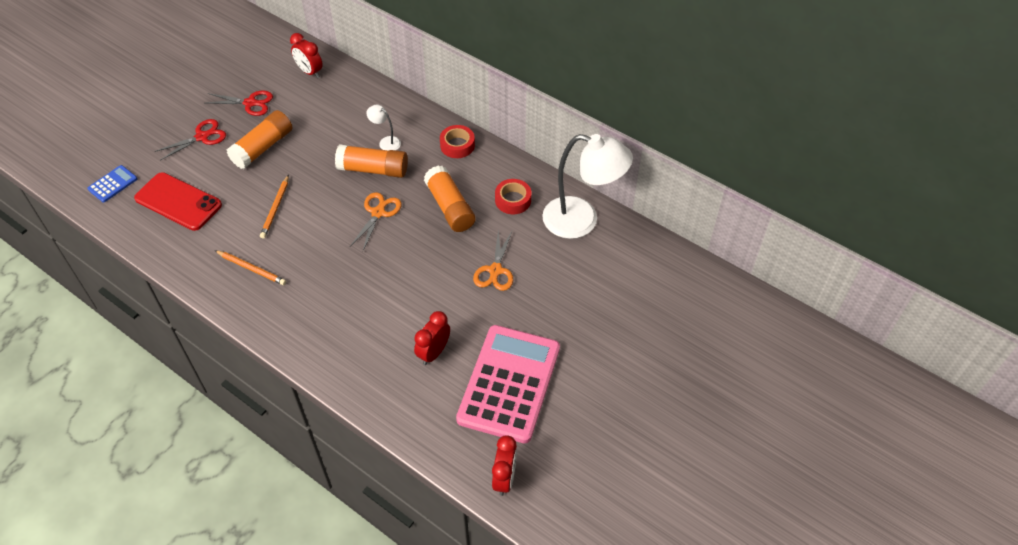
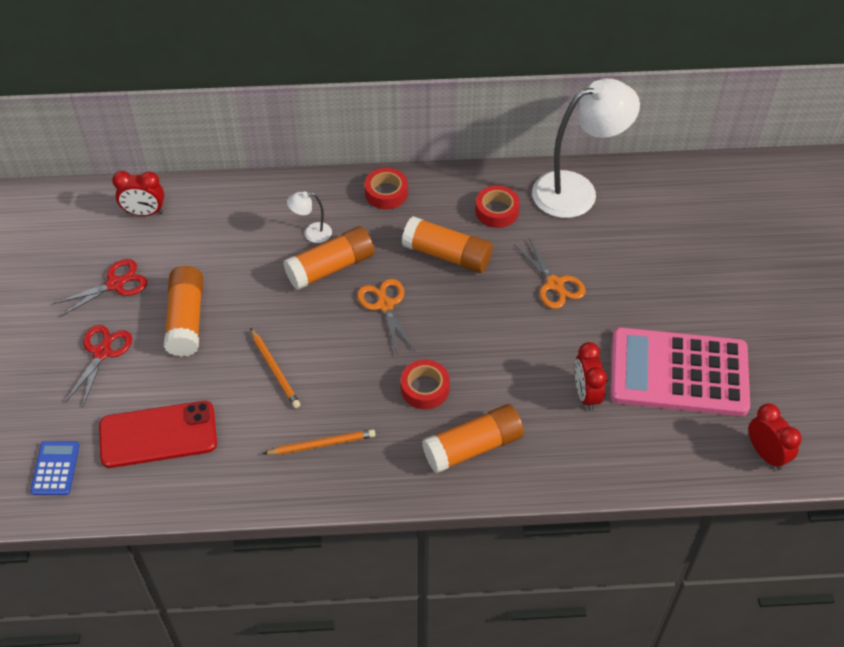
camera: 40 degrees left, 0 degrees up
pink calculator [456,325,560,443] -> pink calculator turned 60 degrees counterclockwise [610,327,750,416]
none -> red tape [401,360,450,409]
none -> orange glue stick [422,404,524,473]

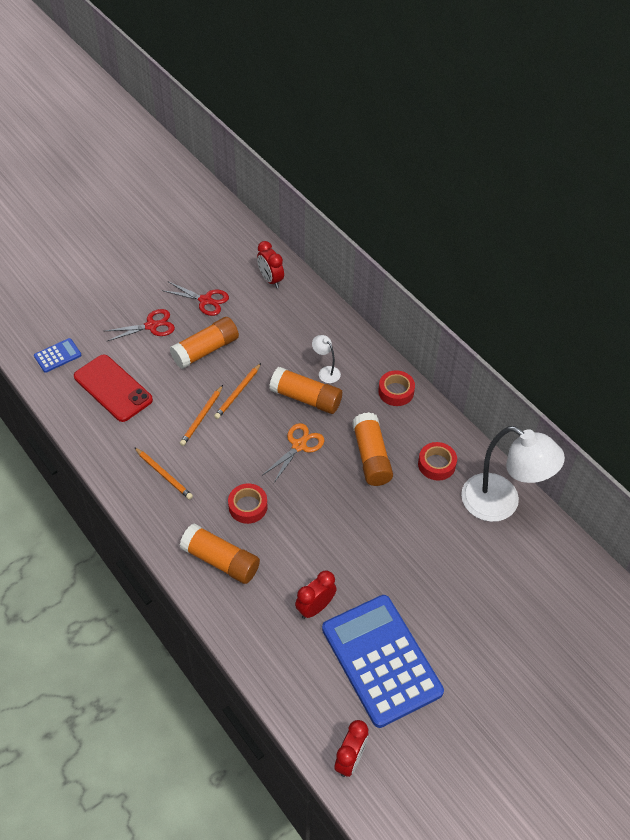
camera: 55 degrees right, 0 degrees up
orange scissors [514,238,586,309] -> none
pink calculator [610,327,750,416] -> blue calculator [322,595,444,728]
none -> orange pencil [214,363,261,419]

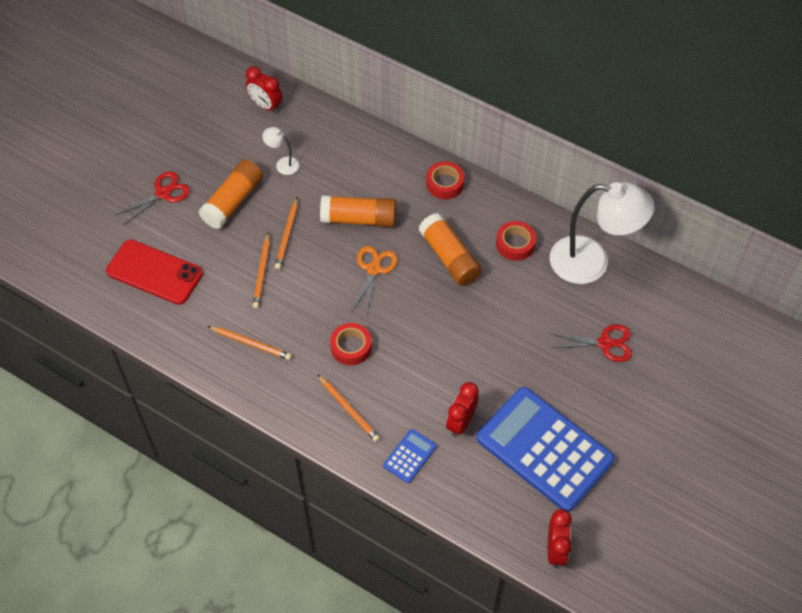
camera: 20 degrees left, 5 degrees up
blue calculator [34,338,81,373] -> blue calculator moved to [383,429,437,483]
red scissors [162,282,229,316] -> red scissors moved to [549,324,632,362]
orange glue stick [180,523,260,584] -> orange pencil [317,374,380,442]
white lamp [312,335,341,383] -> white lamp moved to [262,127,299,175]

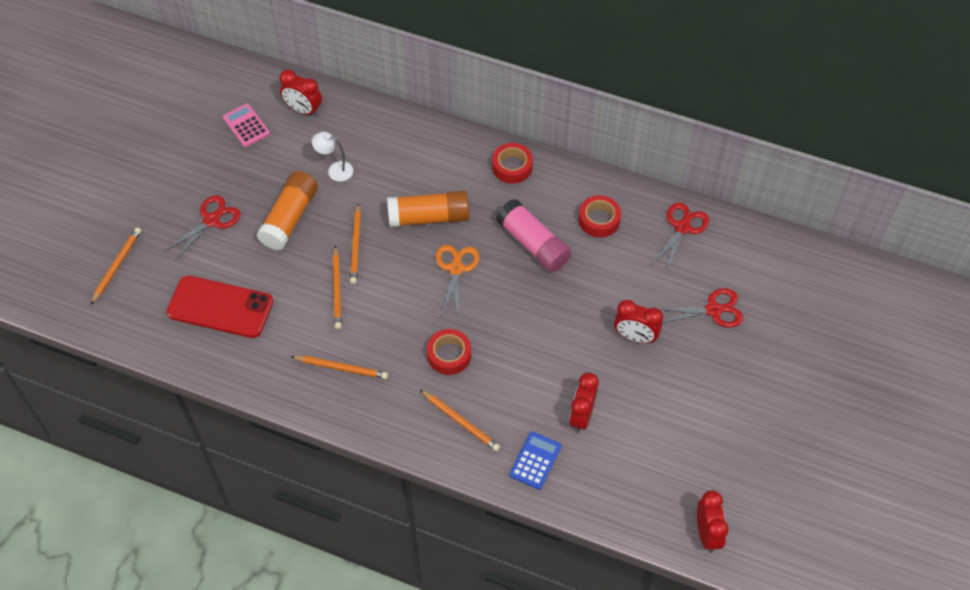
camera: 10 degrees left, 0 degrees up
orange glue stick [418,213,482,286] -> pink glue stick [496,199,571,272]
blue calculator [476,387,615,512] -> none
white lamp [550,182,654,284] -> red scissors [651,203,709,272]
none -> orange pencil [91,228,141,304]
none -> pink calculator [223,104,270,147]
none -> red clock [614,300,663,343]

